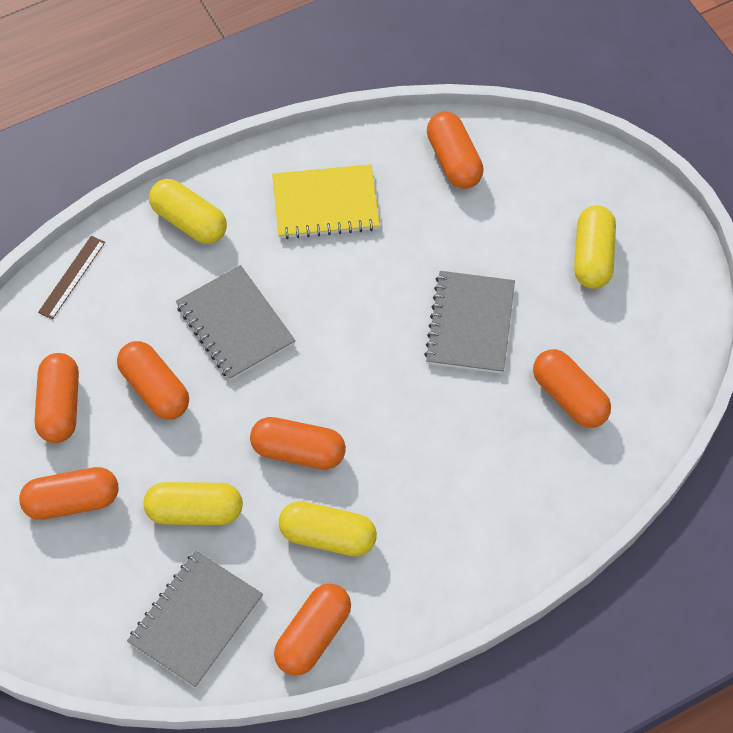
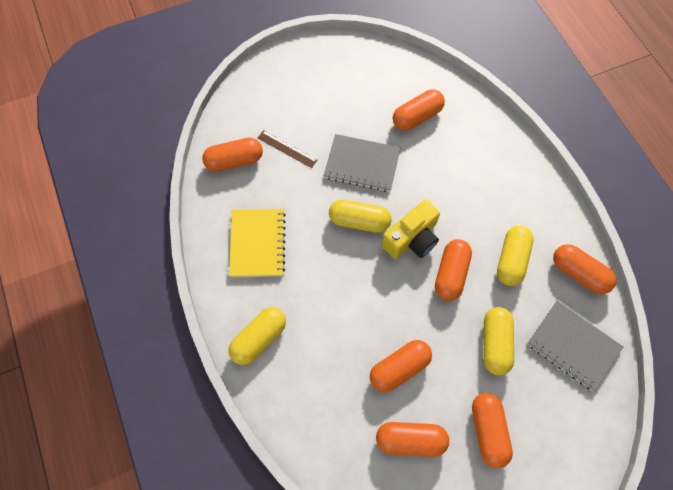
camera: 85 degrees left, 5 degrees up
brown ruler [38,236,105,319] -> brown ruler moved to [258,130,317,168]
grey notebook [176,265,296,381] -> none
yellow capsule [574,205,616,289] -> yellow capsule moved to [329,199,391,233]
none -> yellow camera [382,200,440,259]

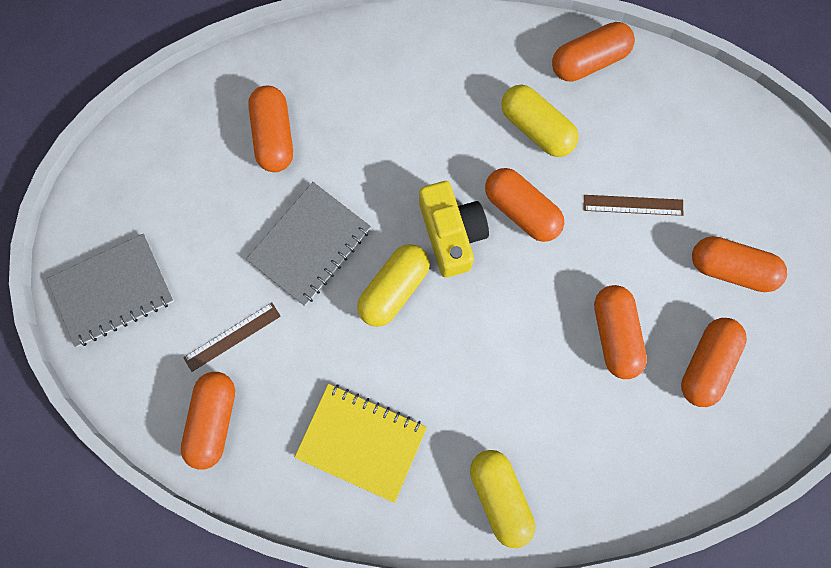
camera: 65 degrees left, 10 degrees up
yellow capsule [484,307,514,375] -> brown ruler [584,195,683,216]
grey notebook [527,301,623,391] -> grey notebook moved to [46,234,174,347]

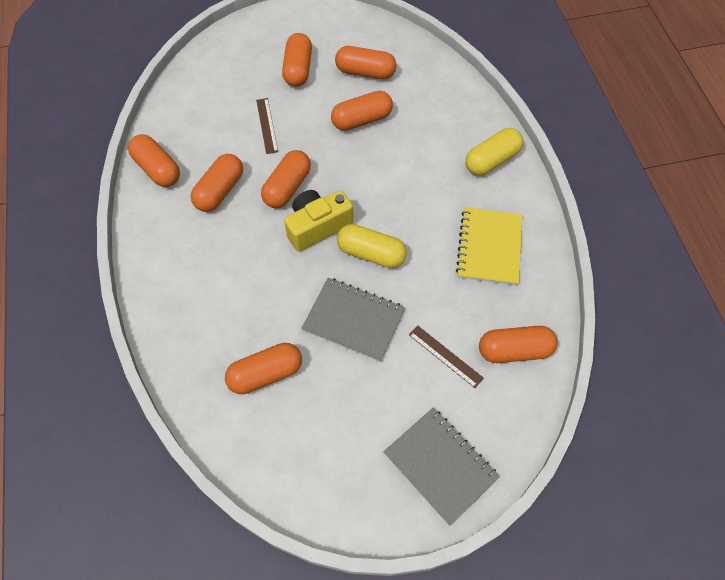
camera: 105 degrees left, 15 degrees down
yellow capsule [501,85,579,157] -> orange capsule [191,154,243,212]

